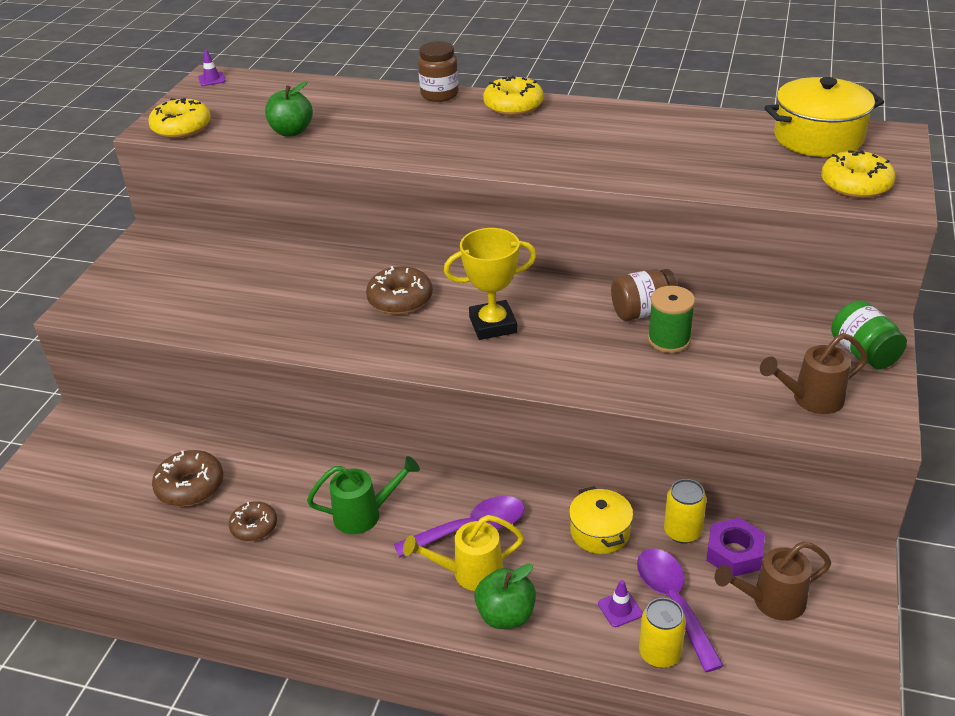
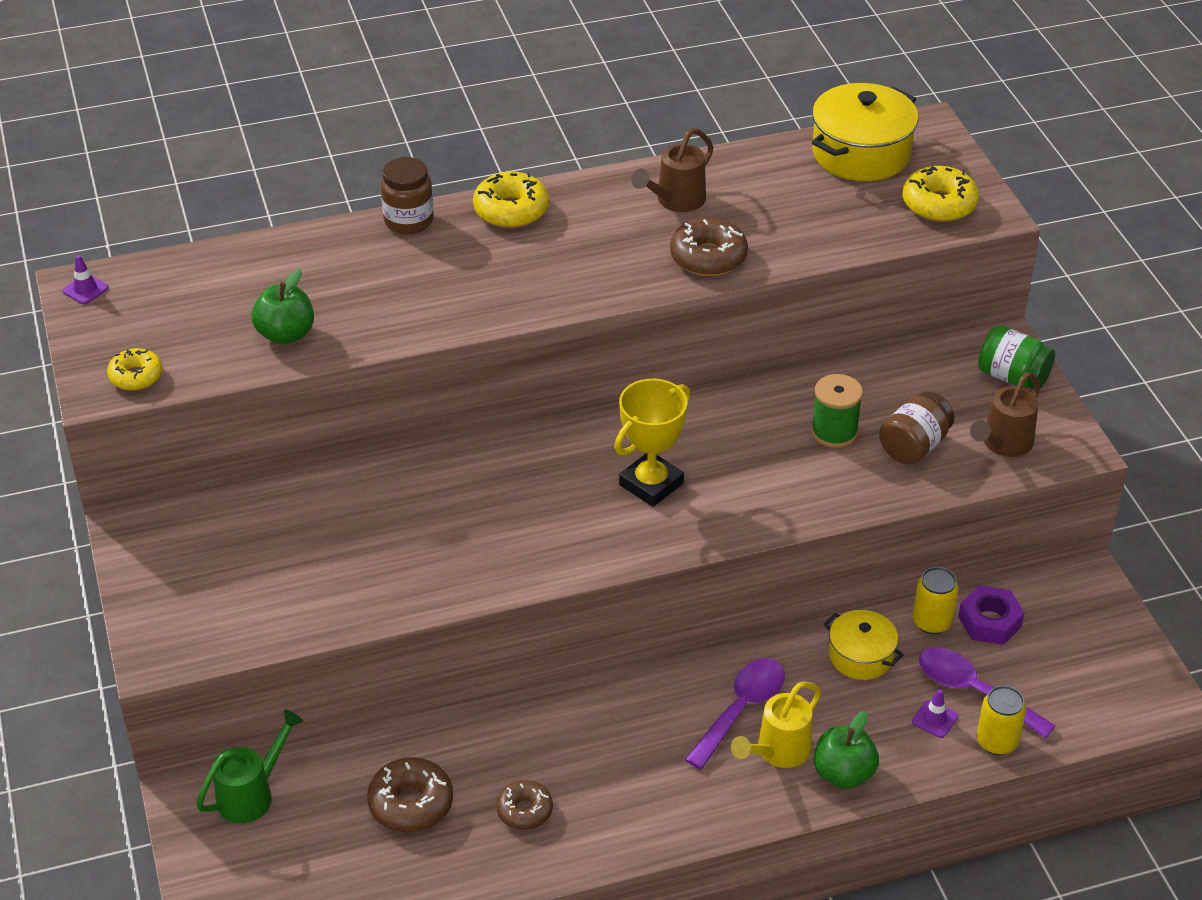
camera: 35 degrees left, 5 degrees up
yellow donut [148,98,211,138] -> yellow donut [107,348,163,391], size x0.66
green watering can [307,456,420,534] -> green watering can moved to [196,710,303,823]
brown donut [366,266,433,314] -> brown donut moved to [670,217,748,276]
brown jar [611,269,678,321] -> brown jar moved to [879,391,955,465]
brown watering can [715,541,831,621] -> brown watering can moved to [631,128,713,212]

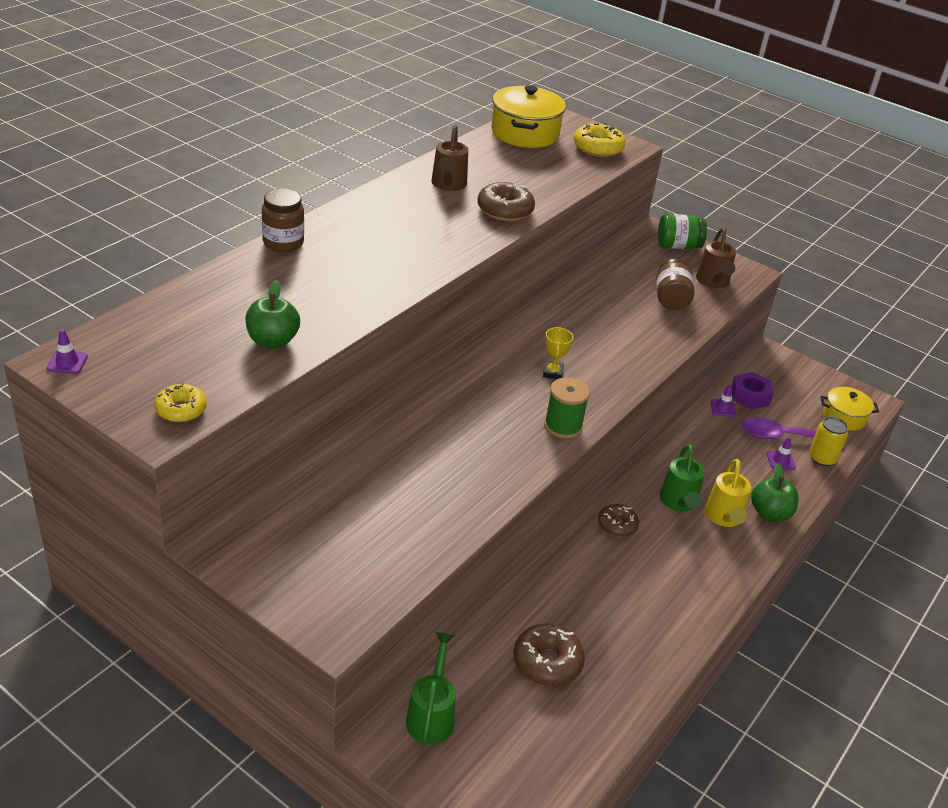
camera: 40 degrees left, 5 degrees down
yellow donut [473,171,549,228] -> none
brown donut [496,780,553,830] -> brown donut moved to [598,504,639,537]
yellow trophy [614,379,690,507] -> yellow trophy [543,327,573,379], size x0.54
purple spoon [685,659,785,769] -> green watering can [660,444,705,512]
green spool [811,374,863,448] -> green spool moved to [544,377,590,439]
yellow pot [824,610,904,680] -> yellow pot moved to [820,387,879,431]
yellow can [913,567,959,634] -> purple traffic cone [711,385,736,417]

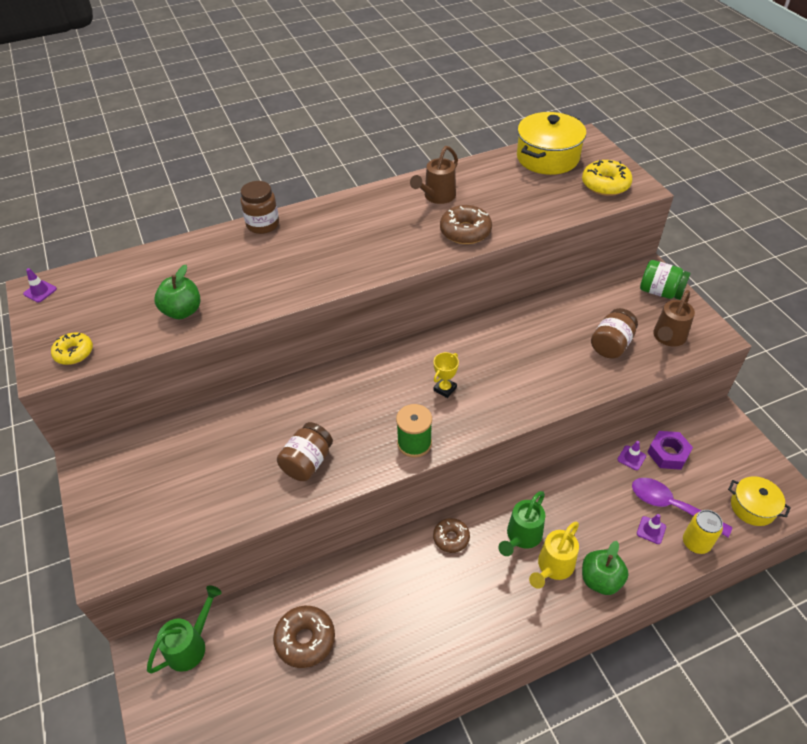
camera: 35 degrees right, 10 degrees up
none -> brown jar [277,422,333,481]

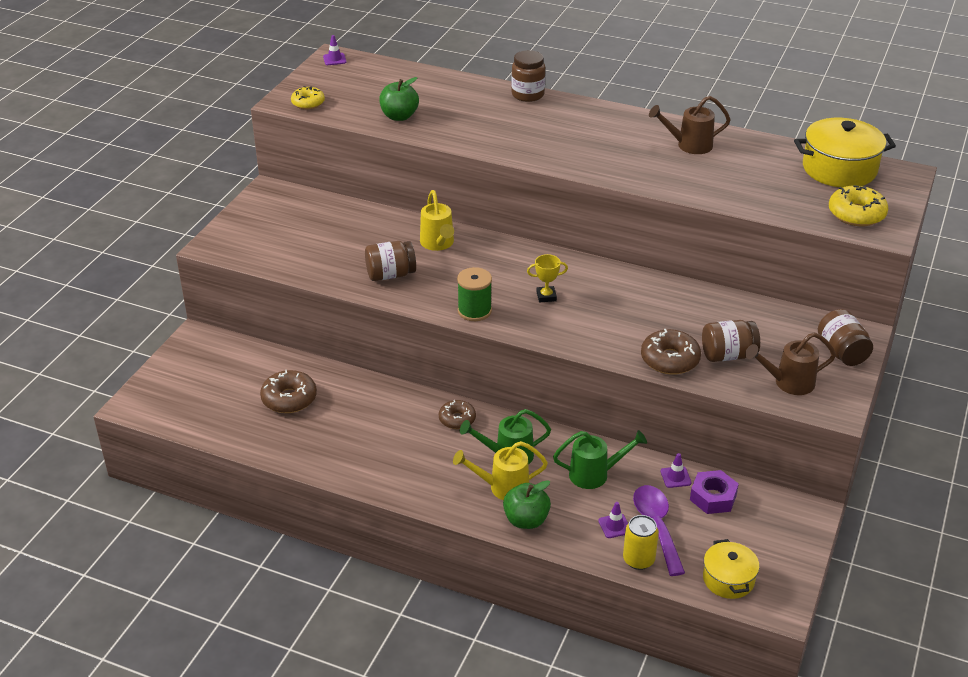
camera: 45 degrees right, 10 degrees down
green watering can [147,585,222,673] -> green watering can moved to [553,430,647,489]
brown donut [440,205,492,244] -> brown donut moved to [641,329,701,375]
green jar [640,260,691,300] -> brown jar [818,309,873,366]
none -> yellow watering can [420,190,454,251]

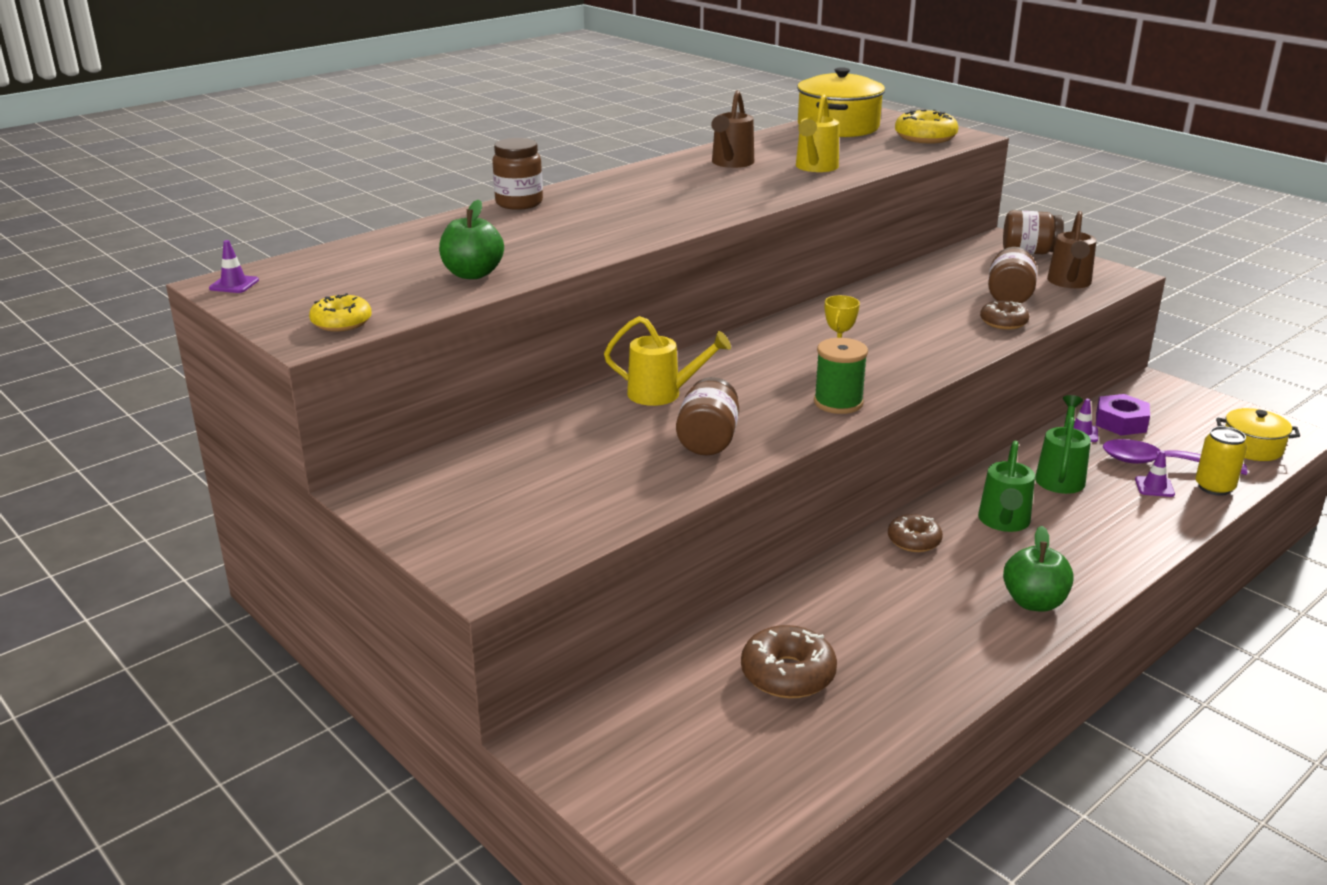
camera: 65 degrees left, 10 degrees down
yellow watering can [453,441,548,500] -> yellow watering can moved to [796,94,839,172]
green apple [503,480,551,529] -> green apple moved to [1003,526,1074,612]
brown donut [641,329,701,375] -> brown donut [980,301,1029,330], size x0.66

